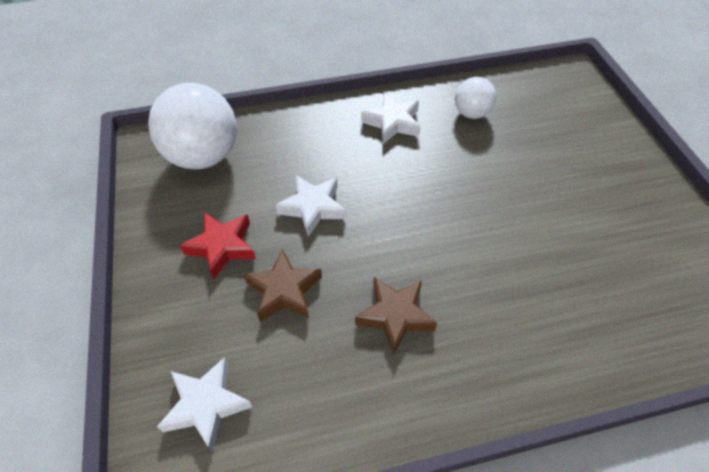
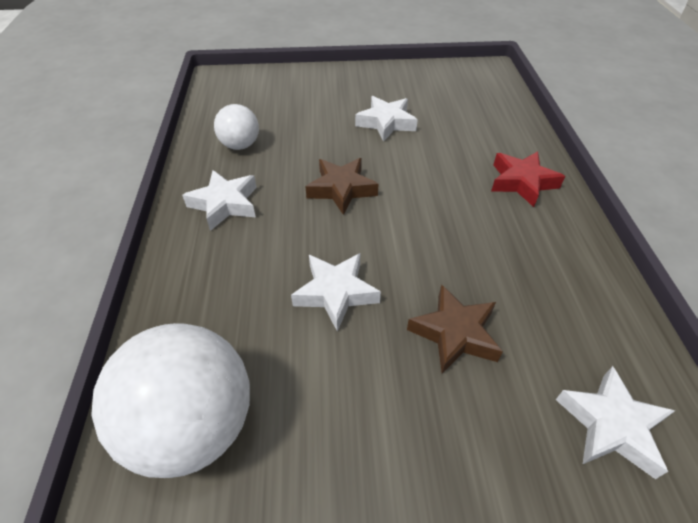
camera: 80 degrees left, 5 degrees down
red star [179,212,256,280] -> red star moved to [491,151,565,207]
brown star [355,277,437,355] -> brown star moved to [305,158,378,215]
none -> white star [355,96,418,142]

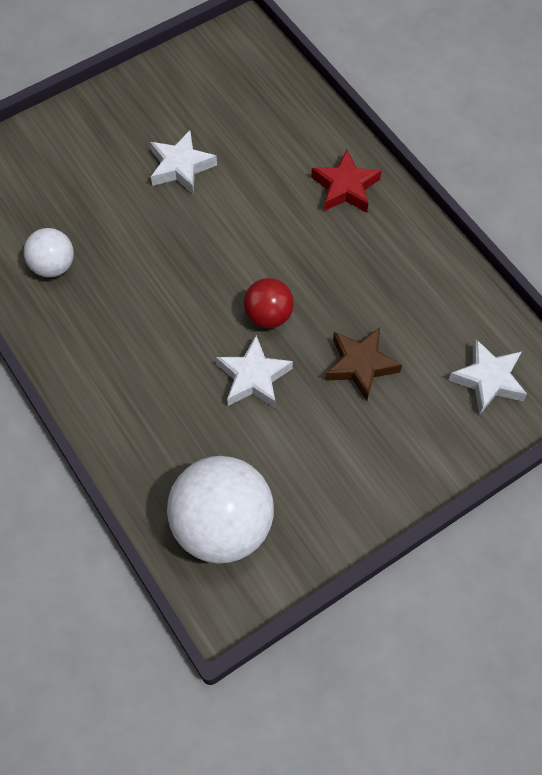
camera: 30 degrees left, 15 degrees up
white star [182,170,257,231] -> none
brown star [305,158,378,215] -> none
none -> red ball [244,278,294,329]

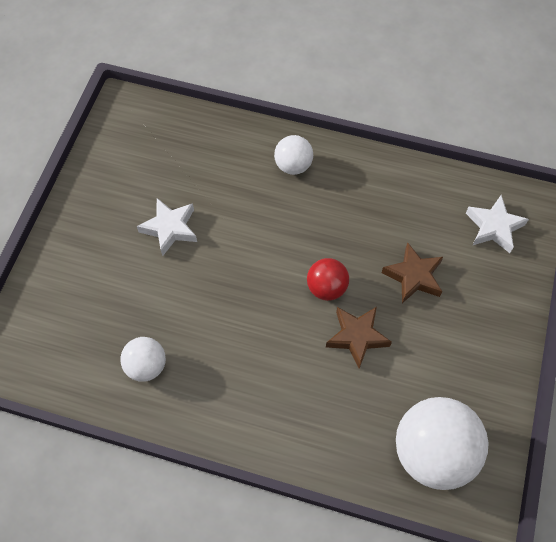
camera: 40 degrees left, 0 degrees up
white star [216,335,293,408] -> brown star [326,307,392,369]
red star [311,150,382,213] -> white ball [274,135,313,175]

